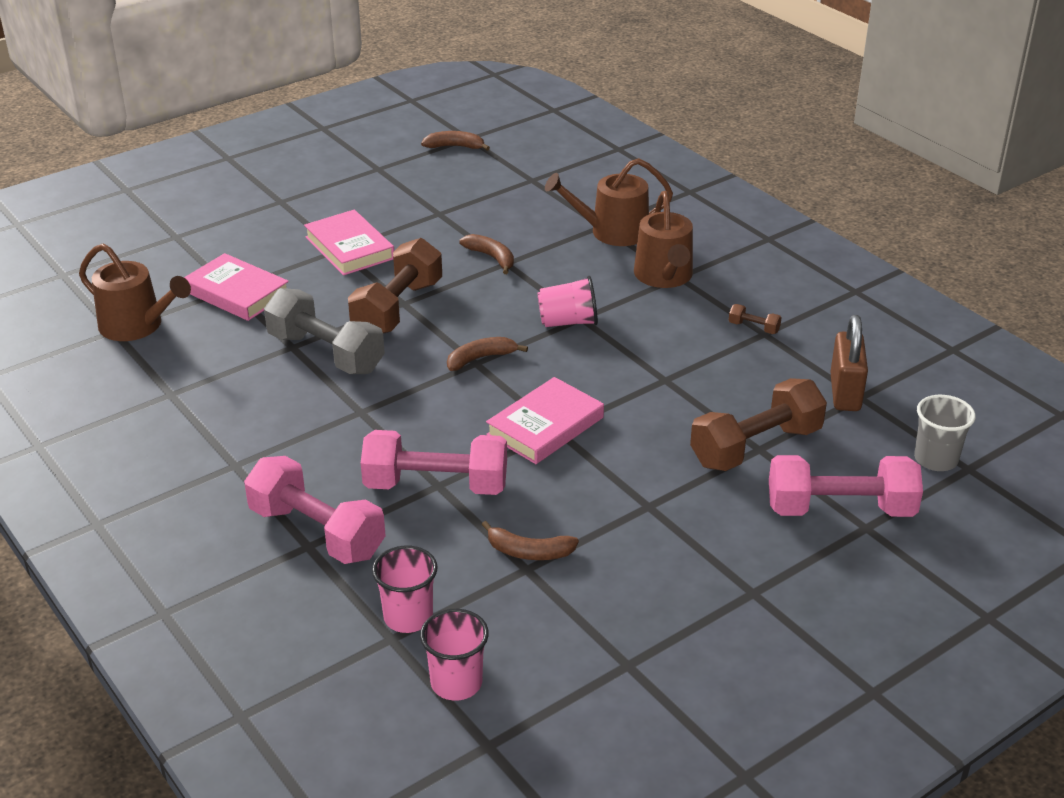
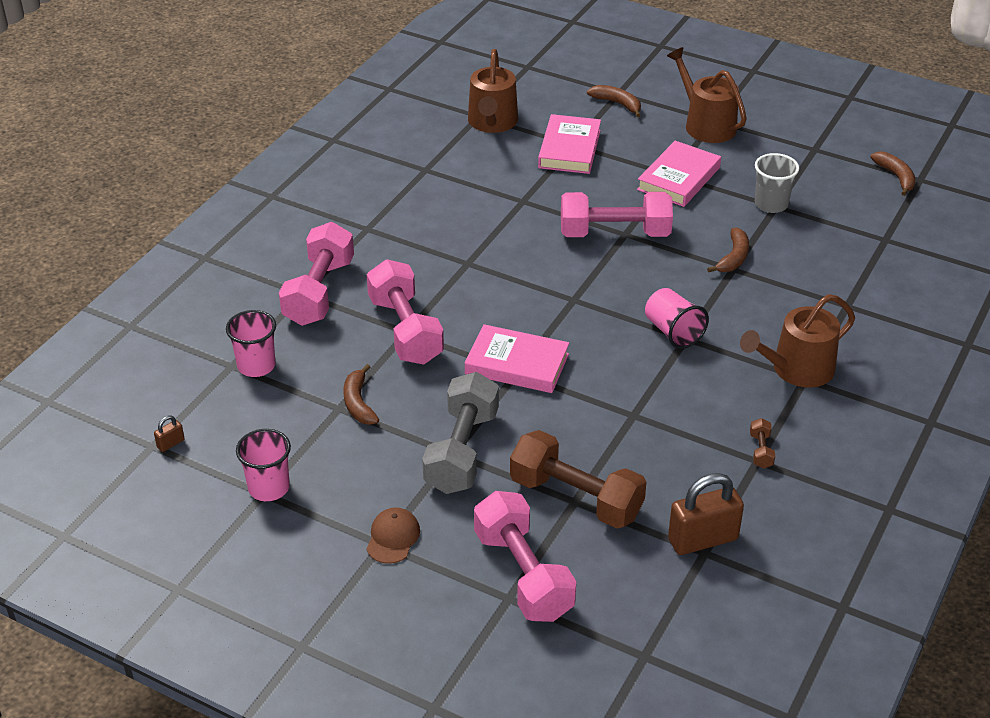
camera: 65 degrees right, 5 degrees up
grey dumbbell [264,288,385,374] -> grey dumbbell moved to [422,372,499,494]
brown dumbbell [348,238,442,334] -> pink dumbbell [561,192,673,237]
pink cup [420,609,489,701] -> pink cup moved to [236,429,291,501]
brown banana [447,337,528,371] -> brown banana moved to [587,85,641,117]
brown watering can [545,158,673,246] -> brown watering can moved to [667,47,747,143]
grey cup [914,395,976,471] -> grey cup moved to [755,153,799,213]
none -> brown padlock [154,415,185,452]
none -> brown cap [366,507,420,564]

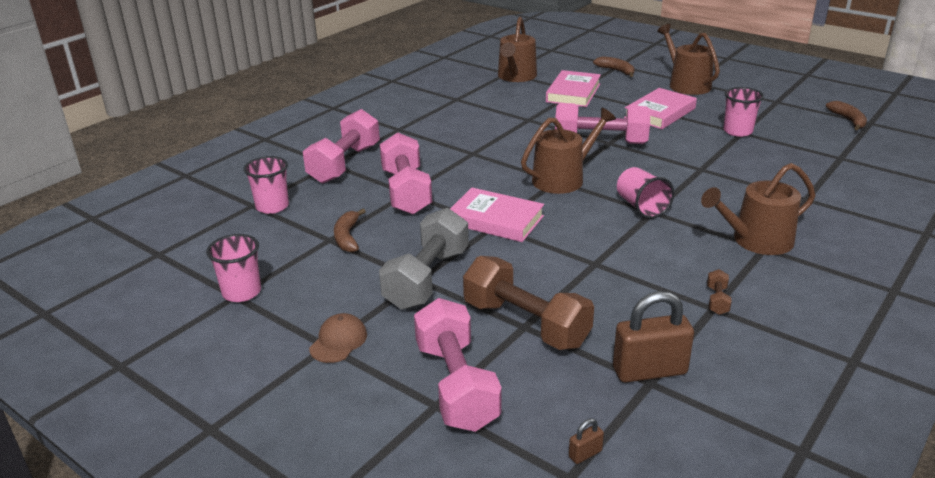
camera: 10 degrees right, 10 degrees down
brown padlock [154,415,185,452] -> brown padlock moved to [569,418,604,464]
brown banana [707,228,749,272] -> none
grey cup [755,153,799,213] -> pink cup [723,87,764,137]
none -> brown watering can [521,108,616,194]

